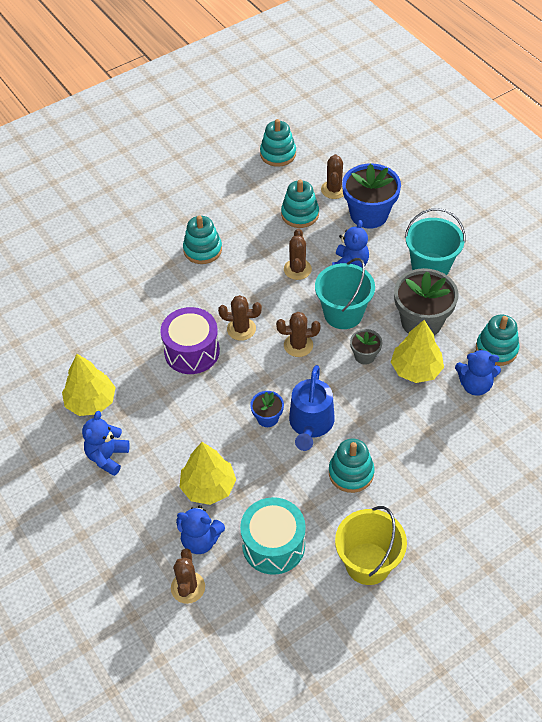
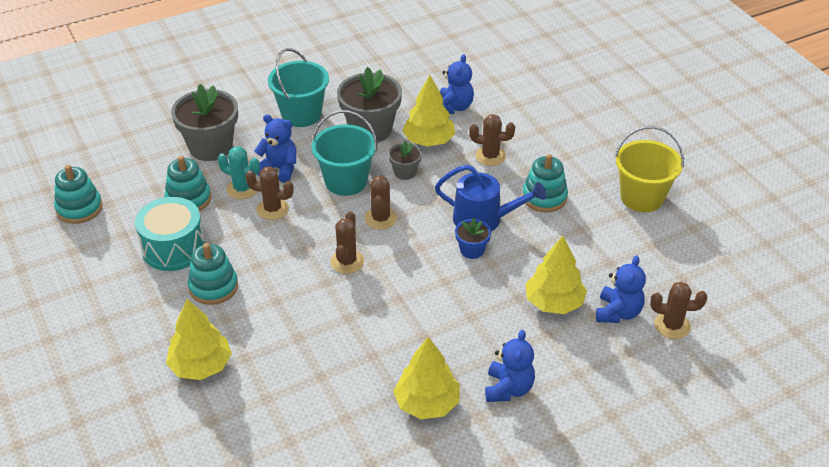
camera: 85 degrees left, 10 degrees down
blue teddy bear [82,411,130,476] -> blue teddy bear turned 105 degrees counterclockwise [485,330,535,402]
purple drum [160,307,220,374] -> none
turquoise drum [240,497,306,575] -> turquoise drum moved to [135,197,205,271]
brown cactus [321,154,344,199] -> brown cactus moved to [469,114,515,166]
blue flower pot [342,163,401,229] -> grey flower pot [171,84,238,161]
turquoise stacking toy [476,315,519,366] -> none
none -> yellow tree [166,299,232,380]
none -> turquoise cactus [218,147,260,199]

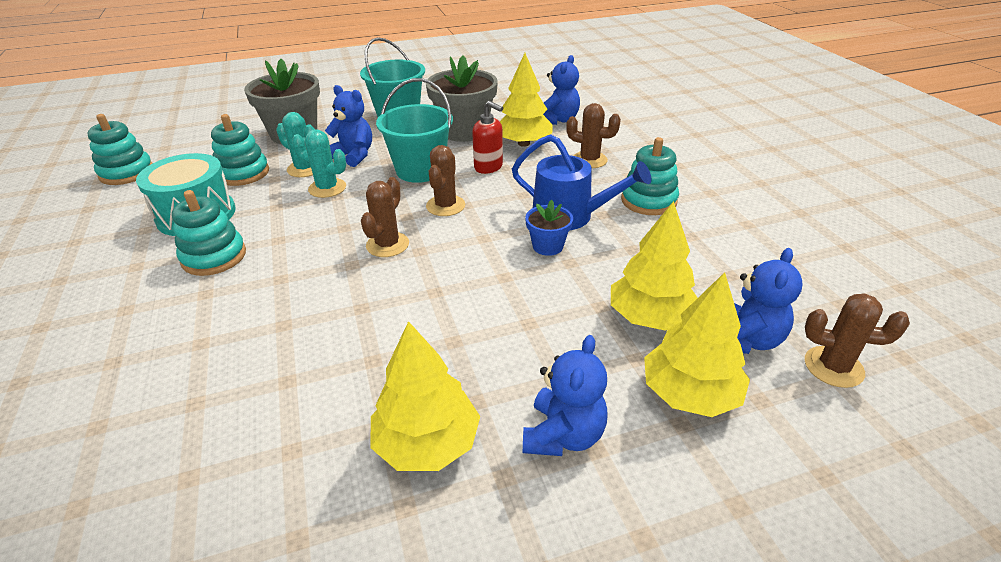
camera: 10 degrees right, 5 degrees down
yellow tree [166,299,232,380] -> yellow tree moved to [644,272,750,417]
brown cactus [245,166,294,220] -> turquoise cactus [292,129,346,198]
grey flower pot [388,141,422,180] -> red soap dispenser [472,101,503,174]
yellow bucket [614,126,684,212] -> none

